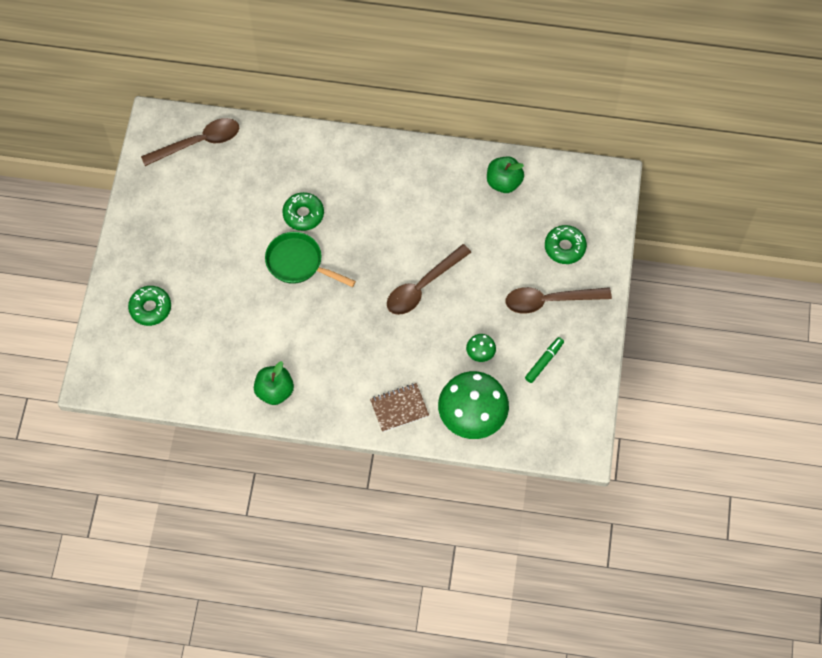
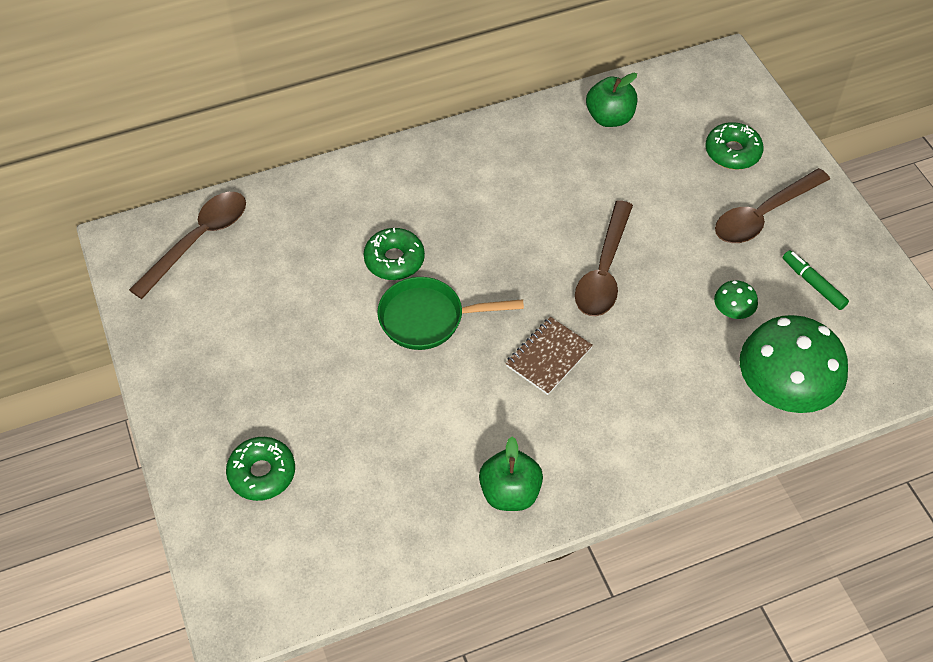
camera: 30 degrees left, 10 degrees down
brown notebook [370,383,429,432] -> brown notebook moved to [506,317,593,395]
green marker [525,337,564,383] -> green marker turned 45 degrees counterclockwise [783,250,849,310]

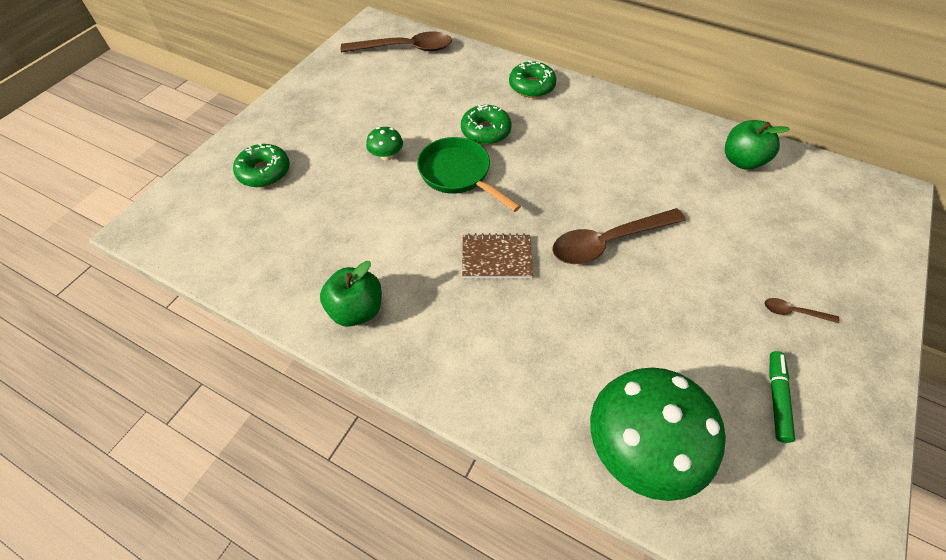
camera: 50 degrees right, 0 degrees up
green donut [705,122,764,170] -> green donut moved to [509,61,557,98]
green mushroom [714,280,758,319] -> green mushroom moved to [366,127,403,161]
brown spoon [715,168,830,243] -> brown spoon [764,298,840,323], size x0.44

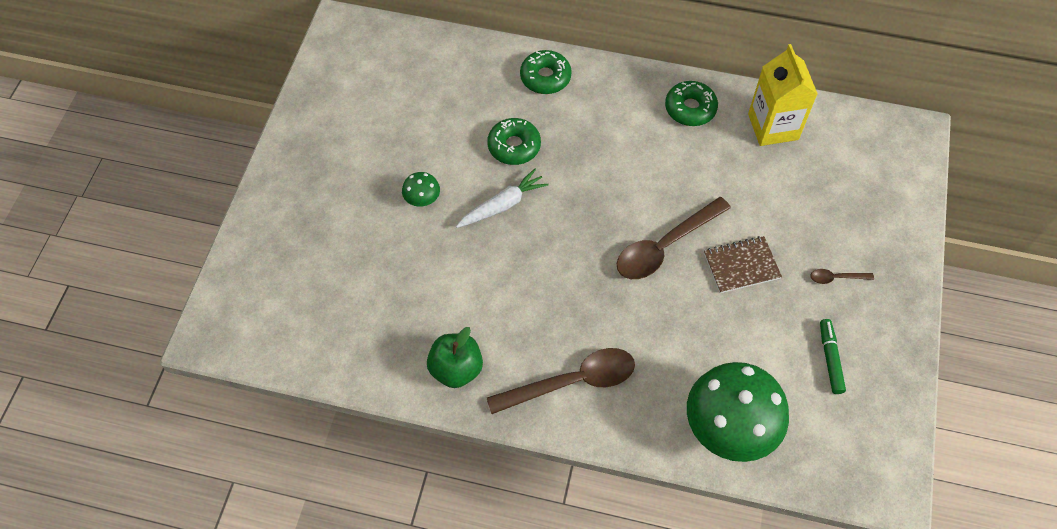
camera: 15 degrees left, 5 degrees up
green donut [233,143,290,187] -> green donut moved to [665,81,718,126]
brown spoon [341,31,452,53] -> brown spoon moved to [487,348,635,414]
green pan [417,137,521,212] -> white carrot [456,169,549,228]
brown notebook [462,233,533,278] -> brown notebook moved to [704,236,782,293]
green apple [725,120,790,170] -> yellow carton [748,44,818,146]

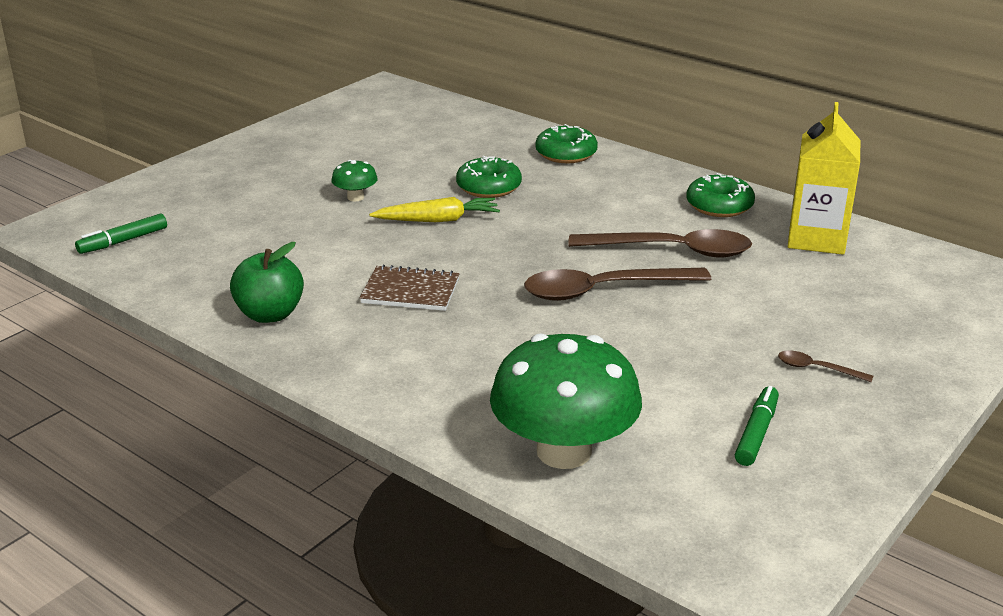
camera: 25 degrees right, 30 degrees down
white carrot [456,169,549,228] -> yellow carrot [369,197,500,222]
brown spoon [487,348,635,414] -> brown spoon moved to [568,229,752,257]
brown notebook [704,236,782,293] -> brown notebook moved to [360,265,459,311]
none -> green marker [75,214,167,254]

